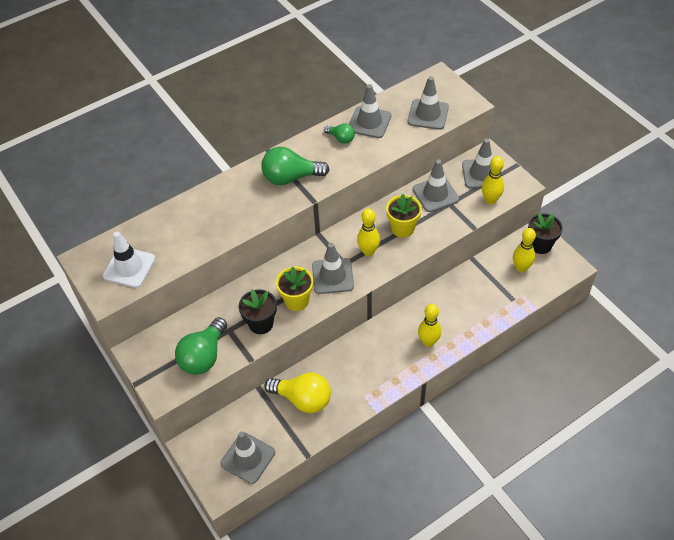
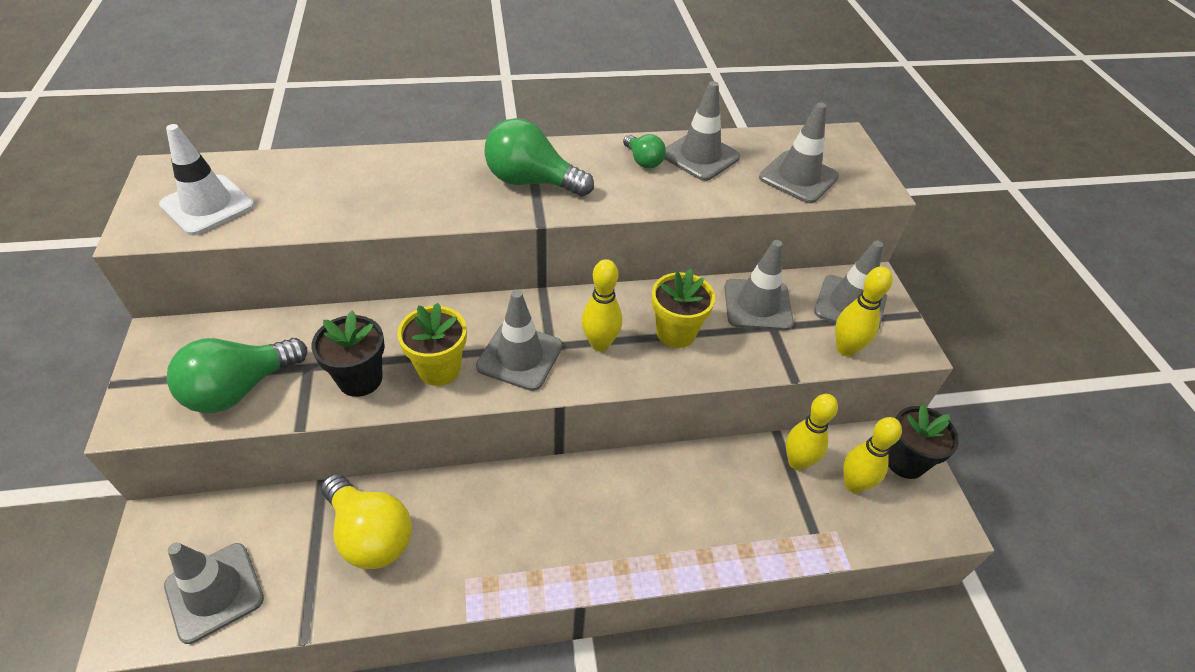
camera: 20 degrees right, 5 degrees down
yellow bowling pin [418,304,441,347] -> yellow bowling pin moved to [786,394,838,470]

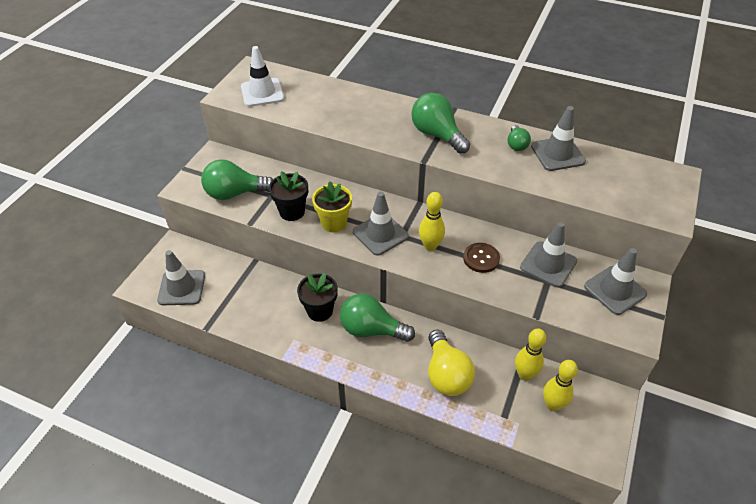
camera: 35 degrees right, 0 degrees up
yellow light bulb [321,474,412,569] -> yellow light bulb moved to [428,330,475,396]
yellow flower pot [652,269,715,348] -> brown button [463,243,500,273]
grey traffic cone [759,102,839,203] -> none
yellow bowling pin [835,267,893,356] -> none
black flower pot [888,404,959,479] -> black flower pot moved to [297,273,338,322]
none -> green light bulb [340,294,415,342]

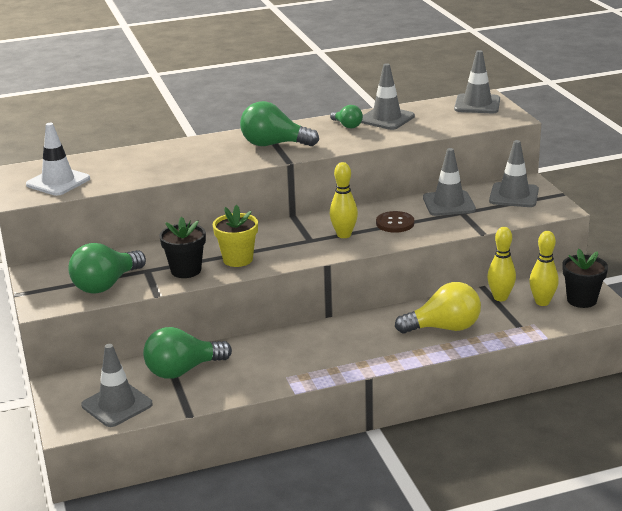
camera: 40 degrees left, 20 degrees down
black flower pot [297,273,338,322] -> black flower pot moved to [562,249,608,308]
green light bulb [340,294,415,342] -> green light bulb moved to [143,327,232,379]
grey traffic cone [353,192,409,256] -> grey traffic cone moved to [454,50,500,113]
yellow light bulb [428,330,475,396] -> yellow light bulb turned 45 degrees counterclockwise [395,282,481,333]

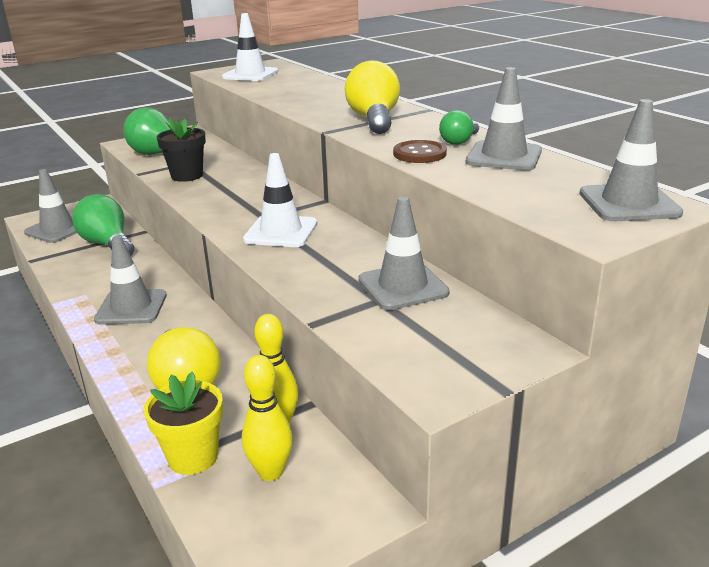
camera: 75 degrees right, 0 degrees up
yellow flower pot [213,205,258,267] -> yellow flower pot moved to [144,372,223,475]
green light bulb [240,101,319,146] -> yellow light bulb [345,60,400,134]
yellow bowling pin [330,162,358,238] -> white traffic cone [243,153,317,247]
brown button [376,211,414,233] -> brown button moved to [393,140,447,163]
grey traffic cone [489,140,539,207] -> grey traffic cone moved to [94,236,167,325]
black flower pot [562,249,608,308] -> none

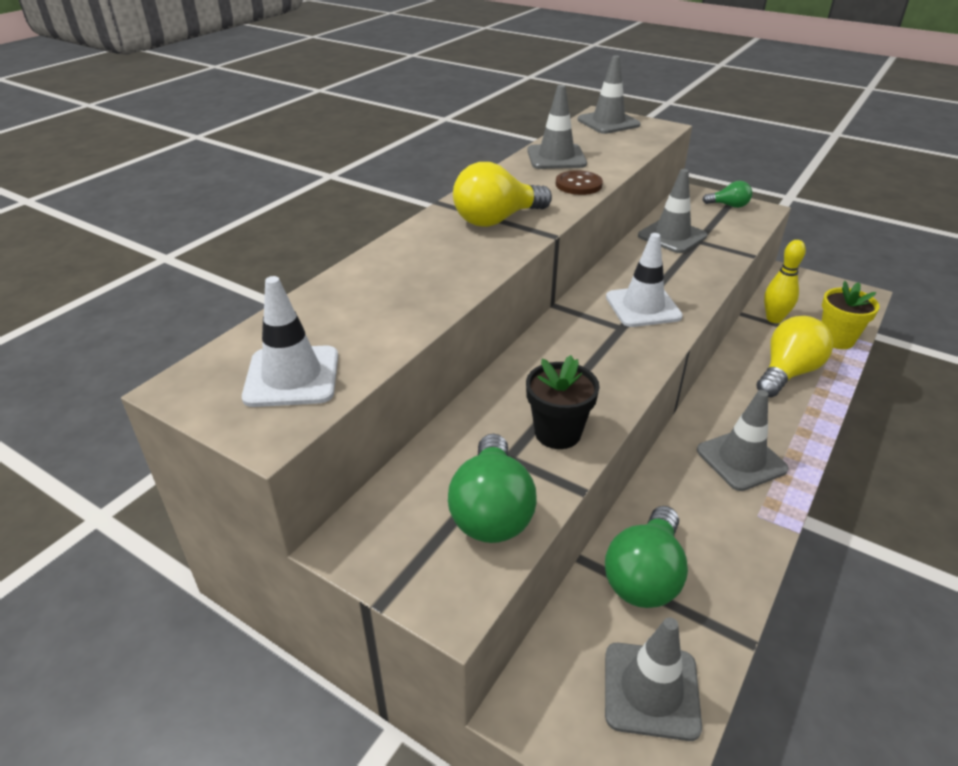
camera: 115 degrees left, 10 degrees up
yellow bowling pin [242,355,293,481] -> none
green light bulb [439,110,479,145] -> green light bulb moved to [702,181,752,208]

